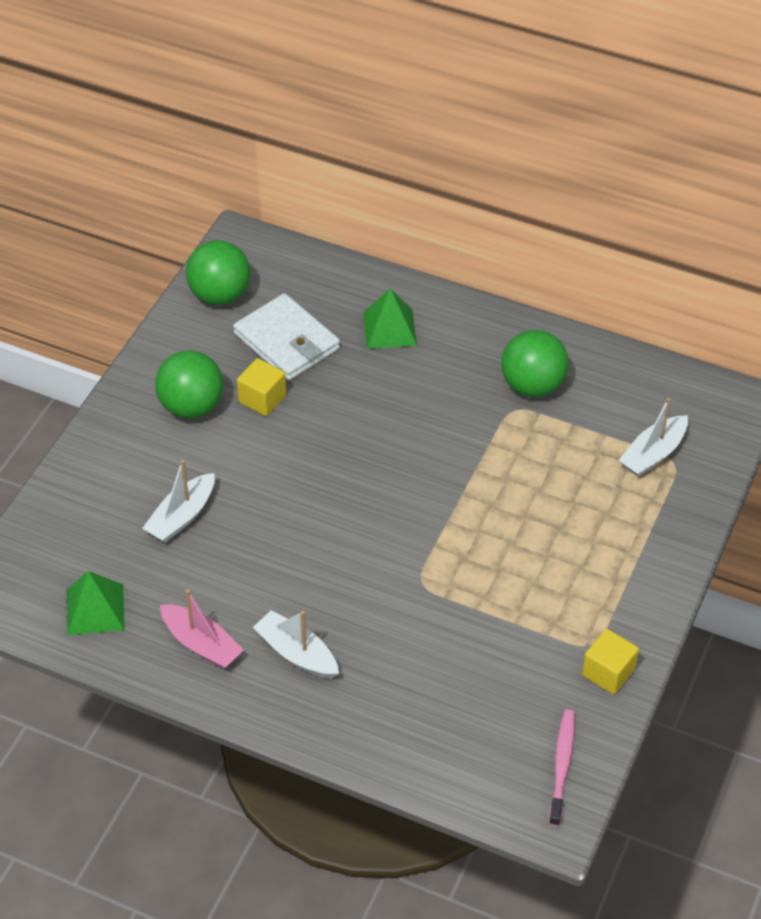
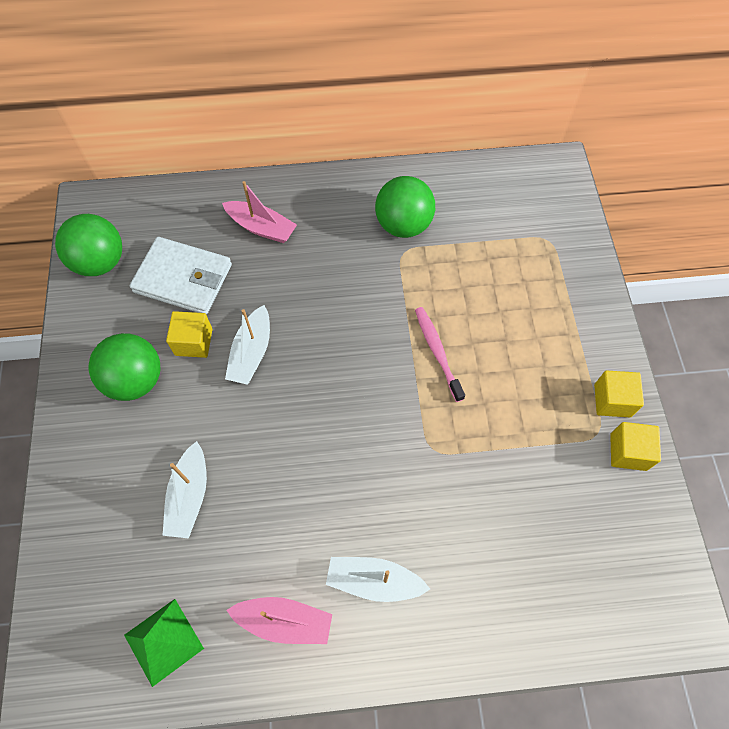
camera: 30 degrees left, 15 degrees up
green pyramid [363,288,417,349] -> pink boat [222,181,297,243]
pink toothbrush [549,709,575,826] -> pink toothbrush moved to [415,307,465,402]
white boat [618,398,688,477] -> white boat moved to [225,305,270,385]
none -> yellow cube [594,371,644,417]

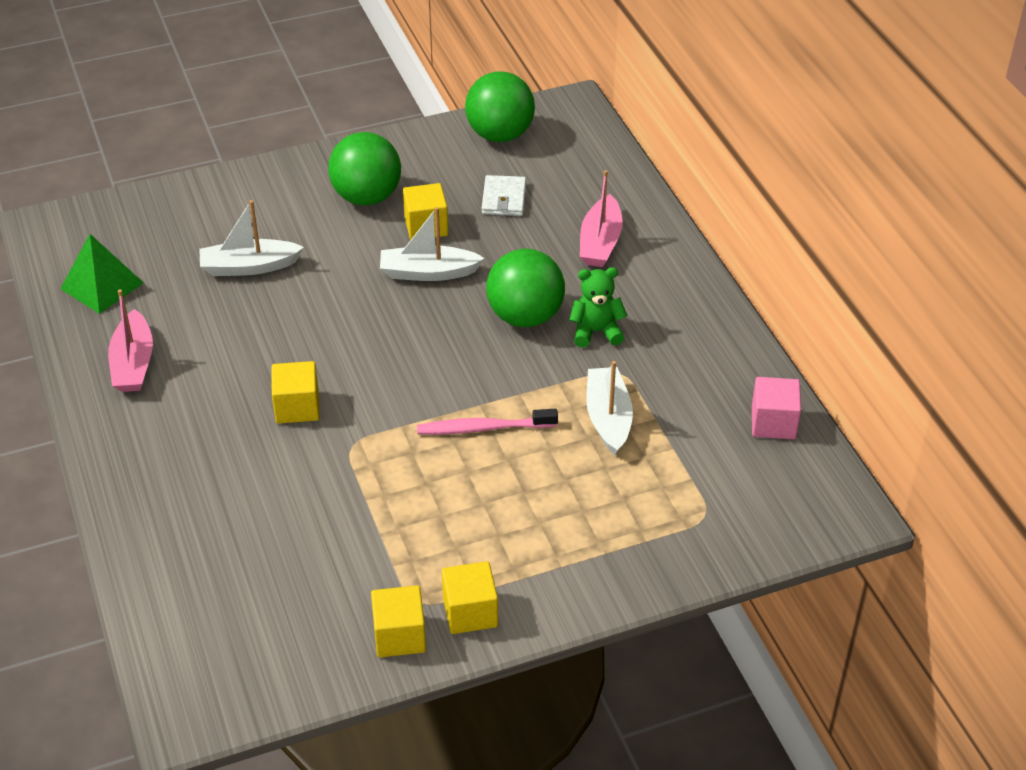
camera: 75 degrees right, 20 degrees down
white wallet [130,237,232,315] -> white wallet [482,175,526,216], size x0.55
white boat [326,557,430,602] -> white boat moved to [586,361,633,455]
green ball [375,176,435,238] -> green ball moved to [486,249,565,327]
pink toothbrush [415,307,465,402] -> pink toothbrush turned 150 degrees counterclockwise [417,409,558,435]
none -> yellow cube [272,361,319,424]
none -> green teddy bear [569,267,627,348]
none -> pink cube [752,377,801,439]

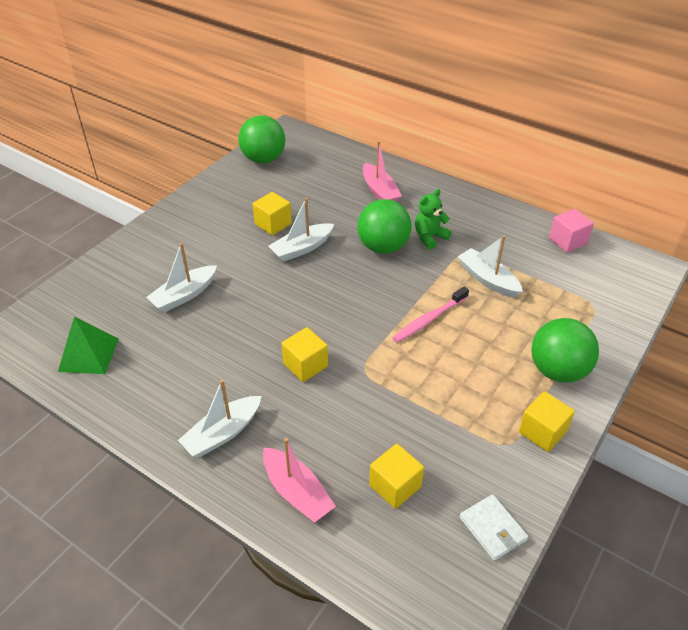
camera: 35 degrees left, 0 degrees up
pink boat [108,289,153,392] -> pink boat moved to [263,438,336,523]
green ball [328,132,401,205] -> green ball moved to [531,318,599,383]
yellow cube [371,585,426,657] -> yellow cube moved to [369,444,424,509]
white wallet [482,175,526,216] -> white wallet moved to [460,494,528,561]
none -> white boat [178,380,262,457]

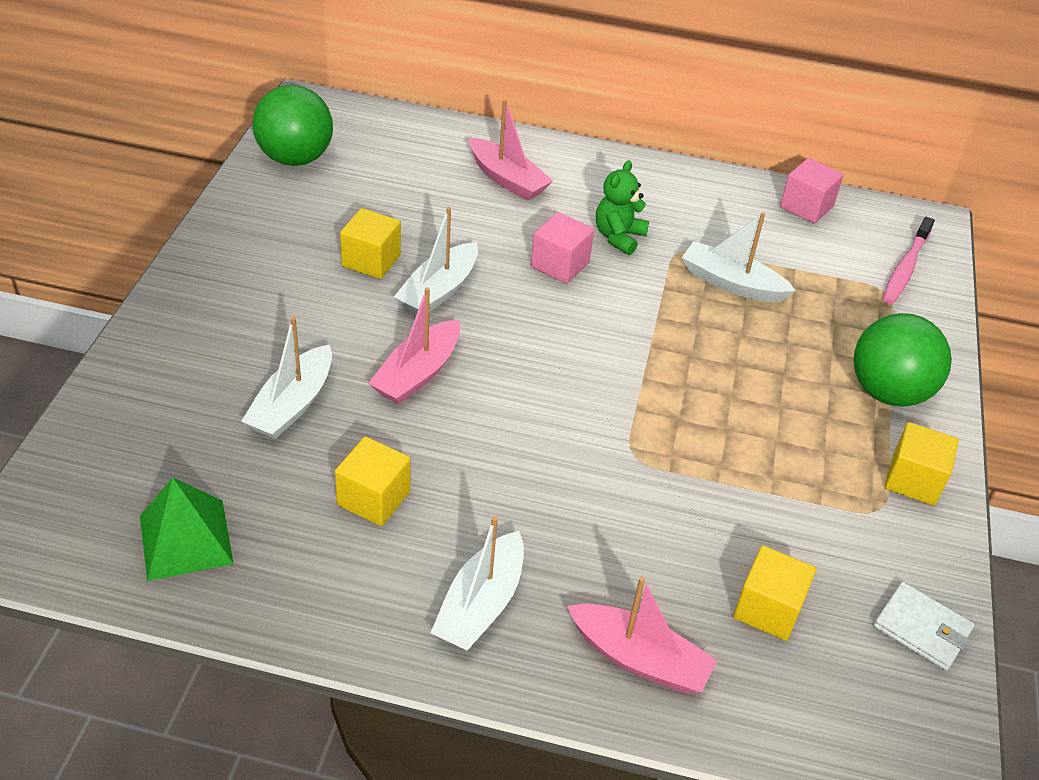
camera: 25 degrees left, 0 degrees up
yellow cube [281,327,328,382] -> yellow cube moved to [335,437,410,526]
green ball [357,199,412,254] -> pink cube [531,212,594,284]
pink toothbrush [392,286,469,343] -> pink toothbrush moved to [883,217,935,304]
none -> pink boat [368,287,460,404]

